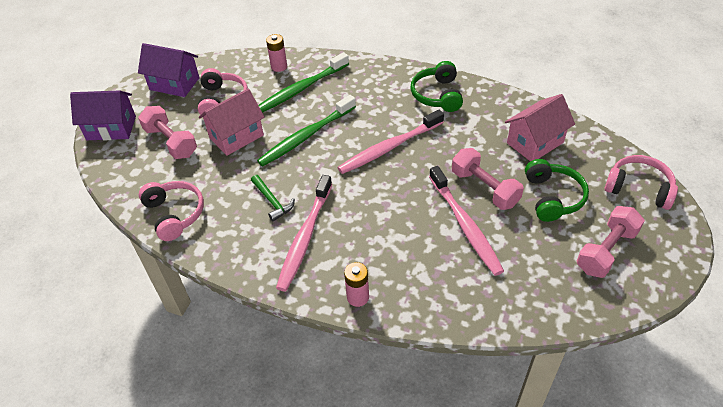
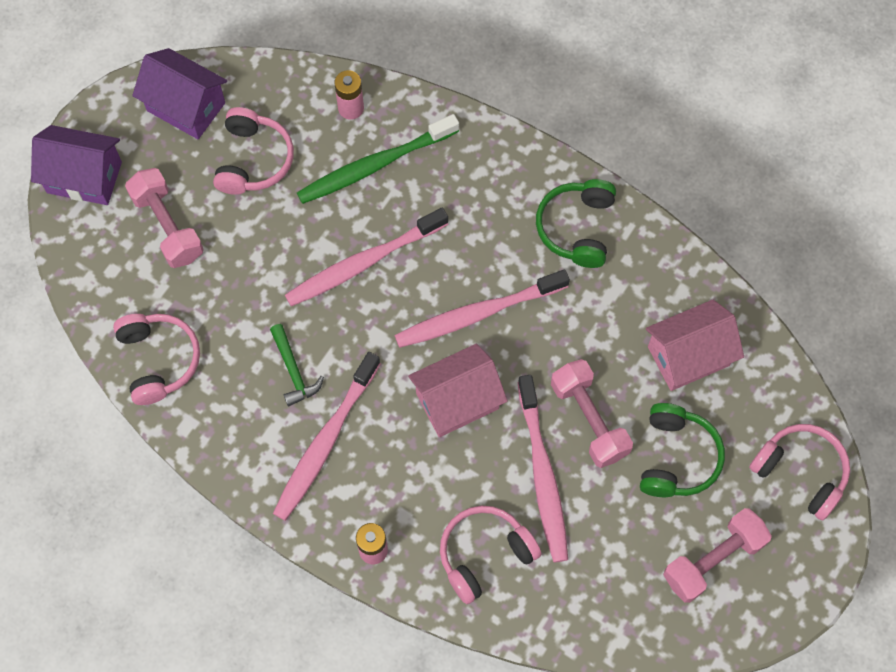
camera: 10 degrees right, 20 degrees up
pink house [199,89,265,156] -> pink house moved to [408,344,508,437]
green toothbrush [257,95,356,166] -> pink toothbrush [285,208,448,306]
none -> pink headphones [440,506,541,604]

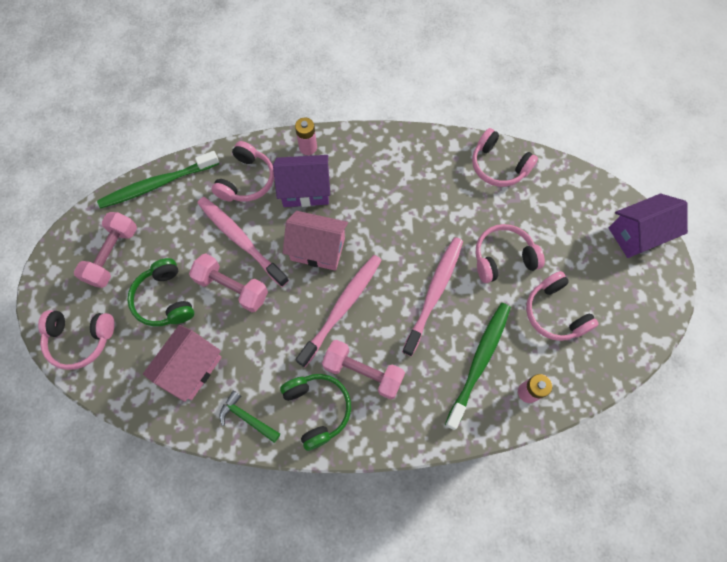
camera: 145 degrees right, 0 degrees up
pink dumbbell [125,168,204,268] -> pink dumbbell moved to [322,340,405,399]
purple house [132,48,227,139] -> purple house moved to [273,155,330,207]
green hammer [270,324,324,407] -> green hammer moved to [219,391,280,443]
pink toothbrush [273,352,381,521] -> none
pink house [408,344,508,437] -> pink house turned 75 degrees clockwise [283,211,348,271]
none -> green toothbrush [97,151,219,209]
none -> pink headphones [476,224,545,283]

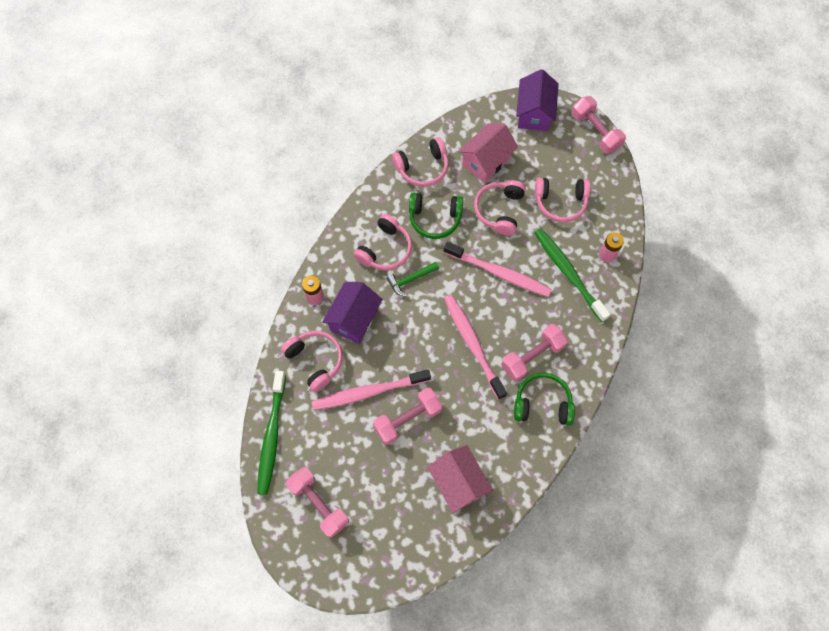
camera: 60 degrees left, 0 degrees up
pink headphones [38,310,115,370] -> pink headphones moved to [354,214,412,270]
green headphones [127,258,194,327] -> green headphones moved to [409,193,463,239]
green hammer [219,391,280,443] -> green hammer moved to [386,262,439,296]
pink house [283,211,348,271] -> pink house moved to [458,123,518,183]
pink toothbrush [402,237,463,356] -> pink toothbrush turned 150 degrees clockwise [444,242,552,297]
none -> pink dumbbell [572,96,626,154]

